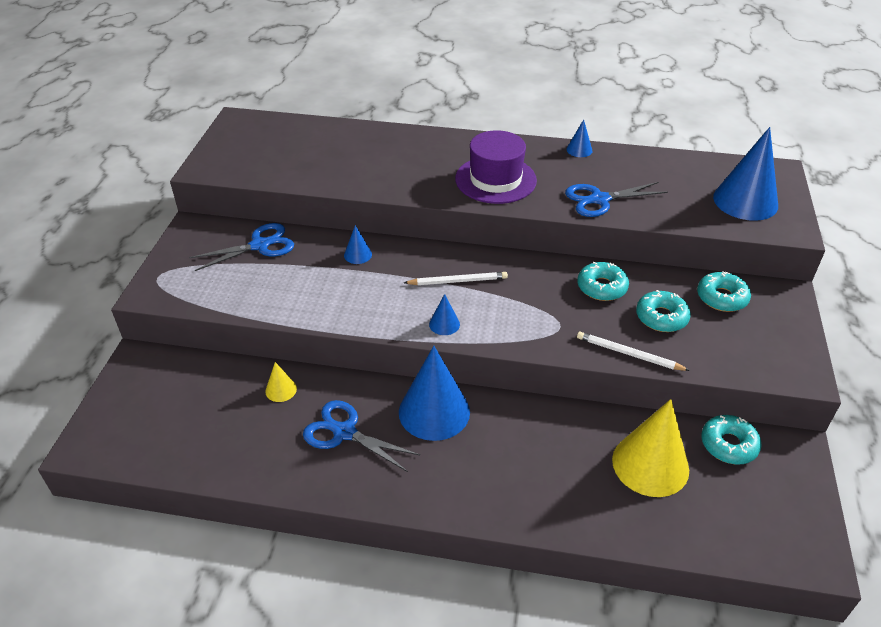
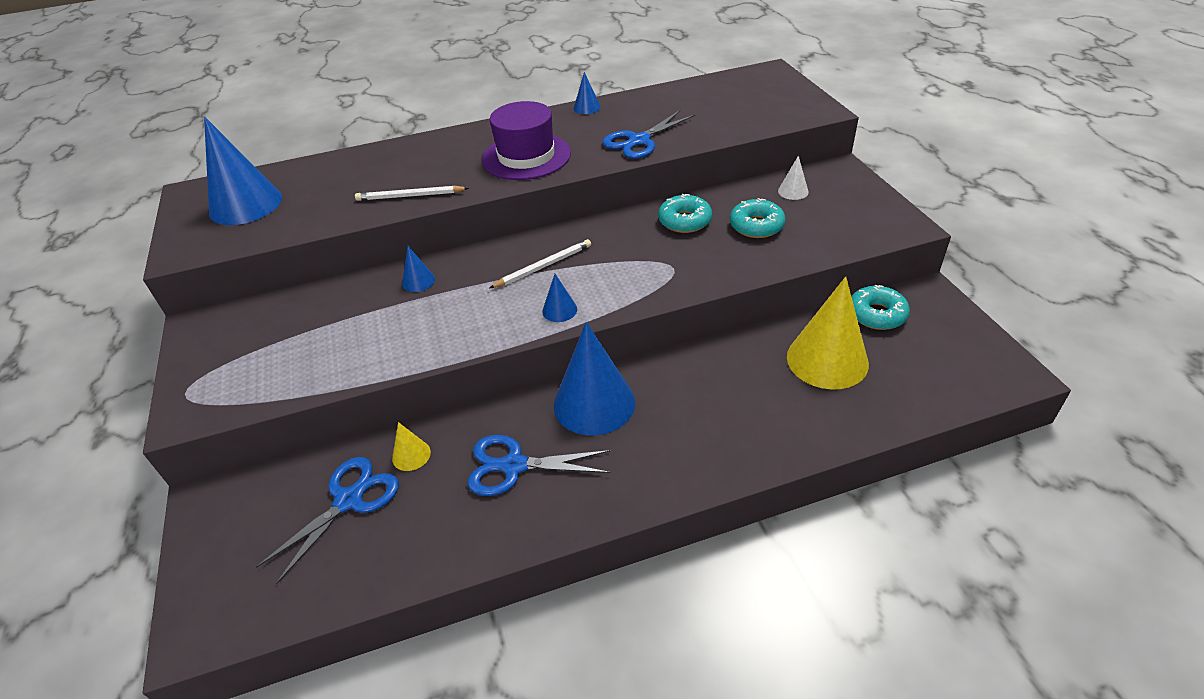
camera: 25 degrees left, 0 degrees up
blue scissors [189,223,294,271] -> blue scissors moved to [256,457,399,585]
white pencil [577,332,690,371] -> white pencil moved to [355,185,469,201]
turquoise donut [697,271,751,312] -> white cone [778,155,809,200]
blue cone [713,127,778,221] -> blue cone moved to [204,116,282,225]

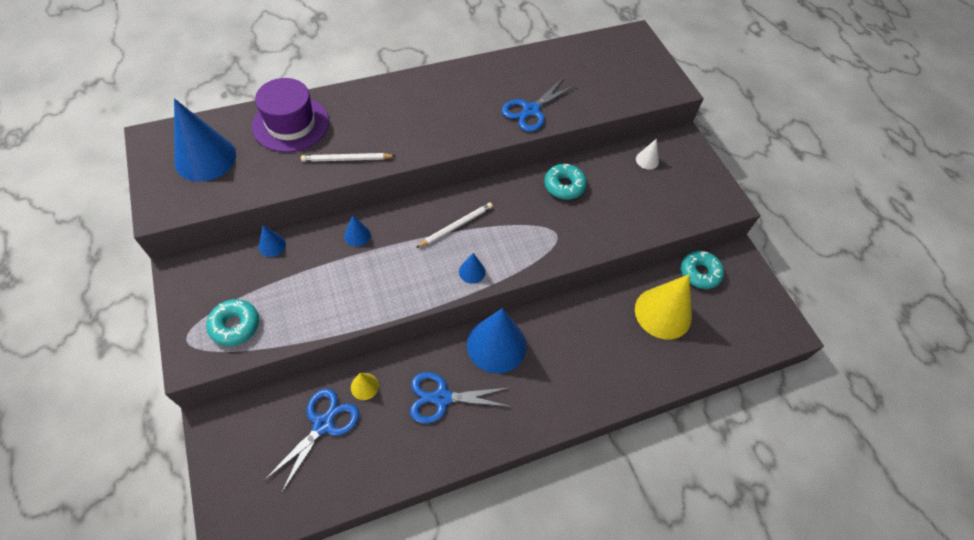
camera: 10 degrees left, 15 degrees up
purple hat [482,101,571,180] -> purple hat moved to [252,78,329,152]
blue cone [573,72,601,114] -> blue cone moved to [259,225,286,257]
turquoise donut [730,198,786,238] -> turquoise donut moved to [206,299,259,346]

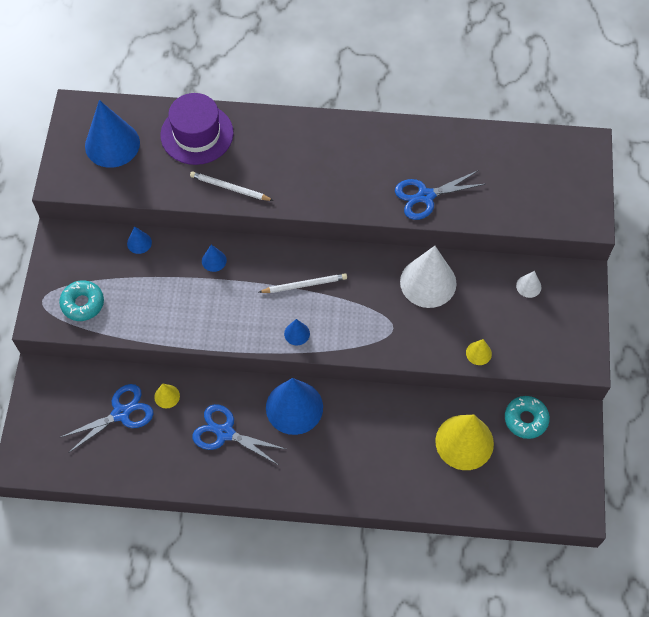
camera: 30 degrees right, 5 degrees up
turquoise donut [544,163,587,199] -> white cone [400,246,457,308]
none -> yellow cone [466,339,492,365]

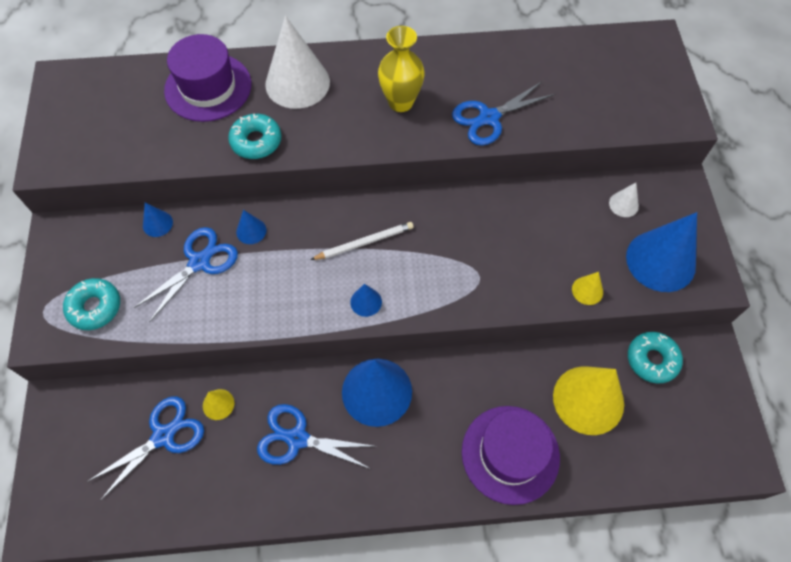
camera: 10 degrees left, 0 degrees up
blue cone [85,100,140,168] -> blue cone moved to [626,212,697,292]
white pencil [190,171,274,201] -> turquoise donut [228,114,281,159]
white cone [400,246,457,308] -> white cone moved to [265,16,330,109]
none -> blue scissors [134,227,238,322]
none -> yellow vase [378,26,425,112]
none -> purple hat [462,406,560,505]

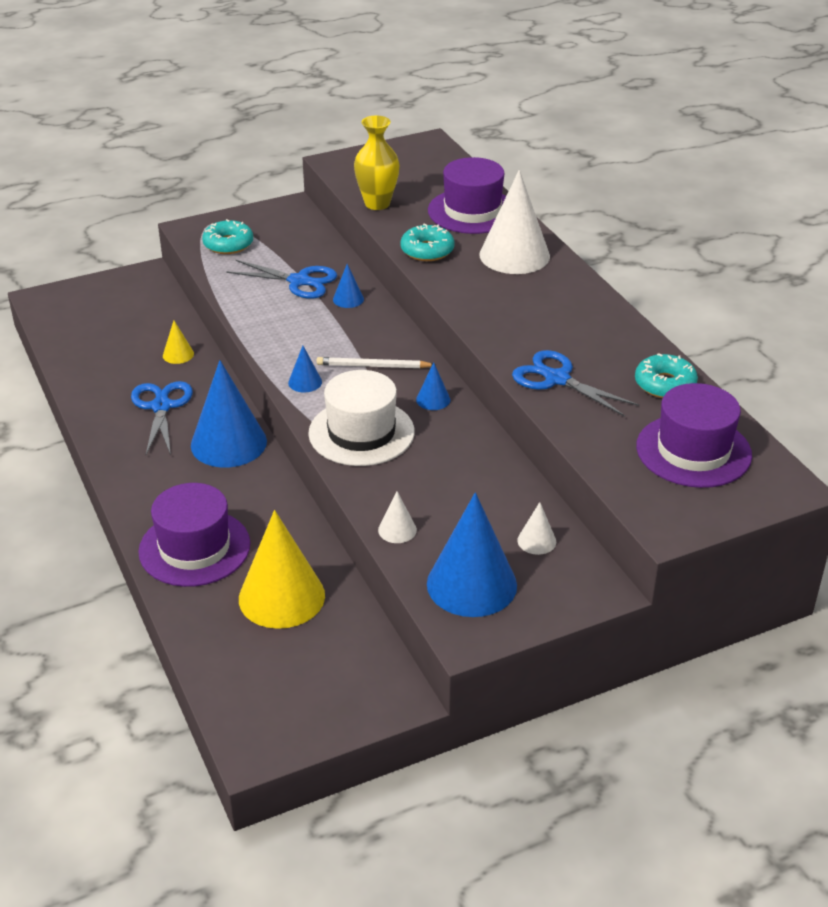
camera: 70 degrees right, 25 degrees down
blue scissors [87,396,204,500] -> none
blue cone [143,203,173,237] -> blue cone moved to [416,362,450,410]
white pencil [310,222,414,260] -> white pencil turned 135 degrees clockwise [317,357,432,368]
yellow vase [378,26,425,112] -> yellow vase moved to [354,116,400,210]
yellow cone [572,272,603,305] -> white cone [378,491,417,543]
turquoise donut [628,332,683,384] -> turquoise donut moved to [635,353,698,398]
none -> white hat [308,370,415,466]
none -> purple hat [636,383,752,488]

